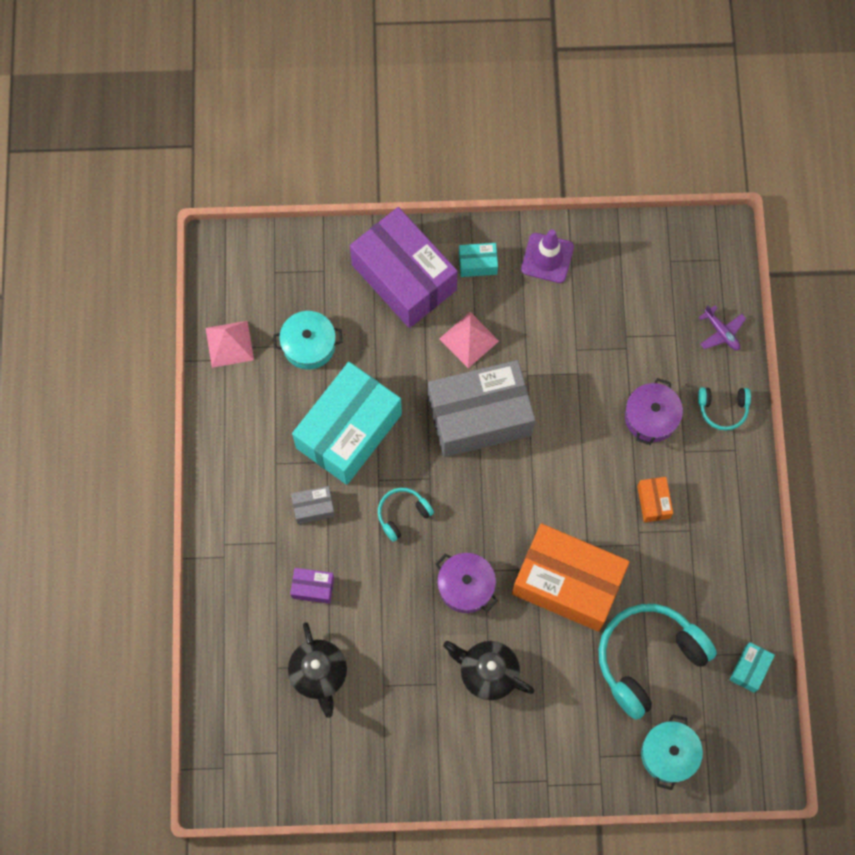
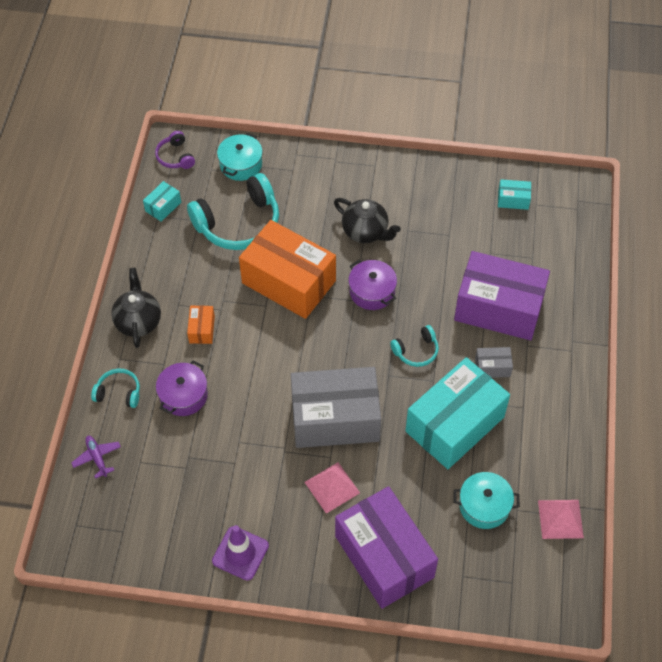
camera: 170 degrees left, 15 degrees down
black teapot [288,622,347,718] -> black teapot moved to [111,268,161,348]
purple box [290,568,334,604] -> purple box [454,251,550,340], size x2.43
turquoise box [459,243,498,277] -> turquoise box moved to [498,179,531,210]
none -> purple headphones [155,131,195,169]

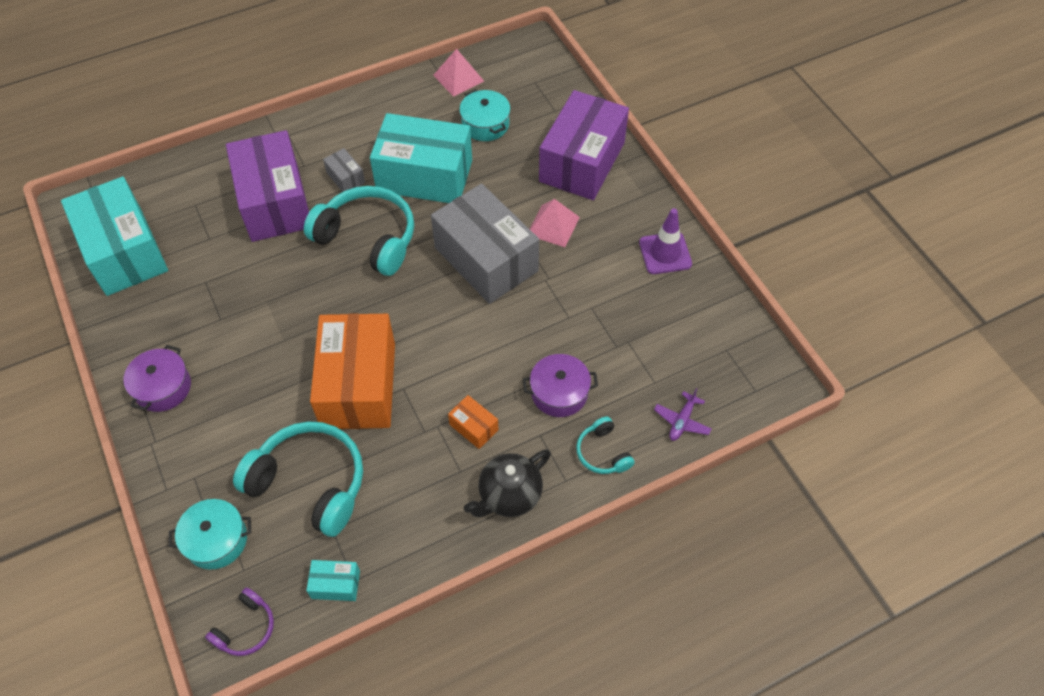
camera: 125 degrees left, 0 degrees up
orange box [187,306,215,344] -> orange box turned 75 degrees clockwise [448,395,499,449]
black teapot [334,198,401,243] -> none
purple pot [348,260,397,310] -> purple pot moved to [123,345,191,412]
turquoise headphones [390,325,439,367] -> turquoise headphones [304,186,414,276], size x2.03
turquoise box [498,179,531,210] -> turquoise box [61,177,168,296], size x2.43

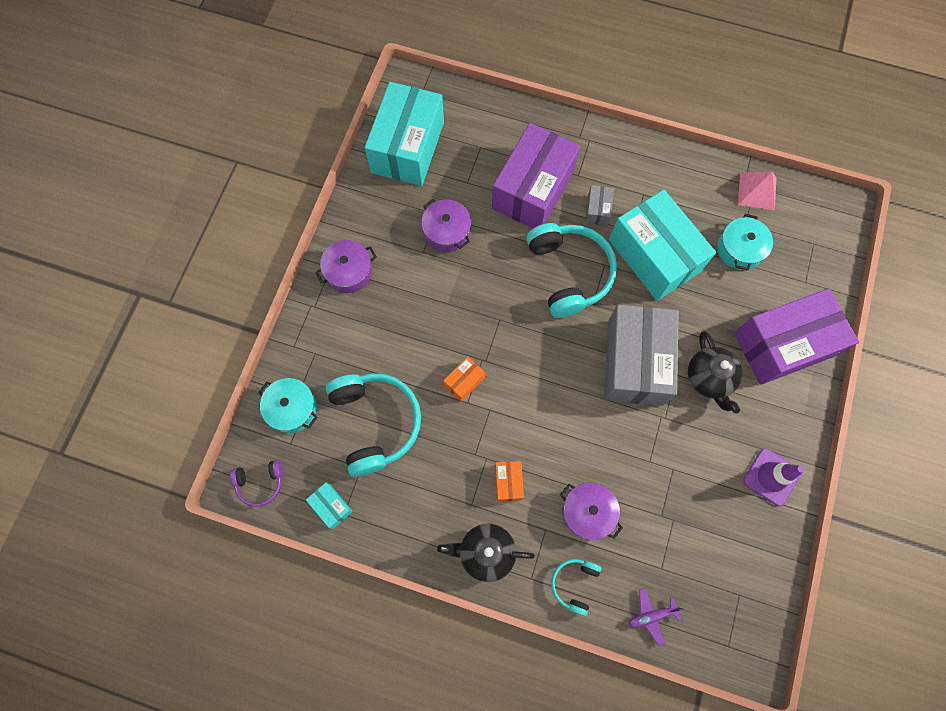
camera: 45 degrees right, 15 degrees up
orange box [310,313,395,429] -> orange box [443,356,485,402], size x0.41
pink pyramid [530,199,580,247] -> black teapot [688,331,742,414]
none -> purple pot [421,199,471,252]

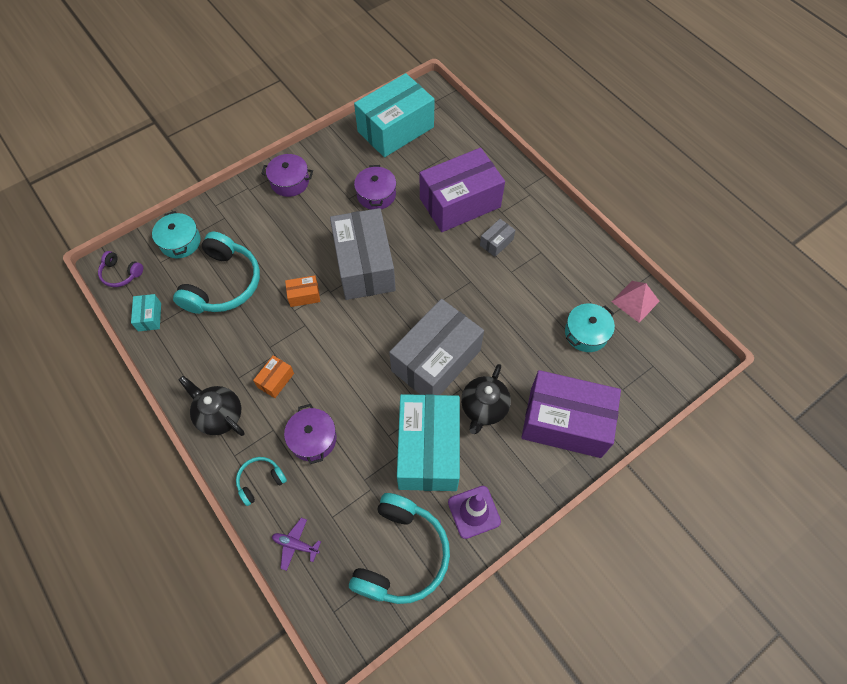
camera: 35 degrees right, 10 degrees down
turquoise headphones [526,223,617,318] -> turquoise headphones moved to [349,493,450,604]
turquoise box [609,190,716,301] -> turquoise box moved to [397,394,460,491]
none -> grey box [330,208,396,300]

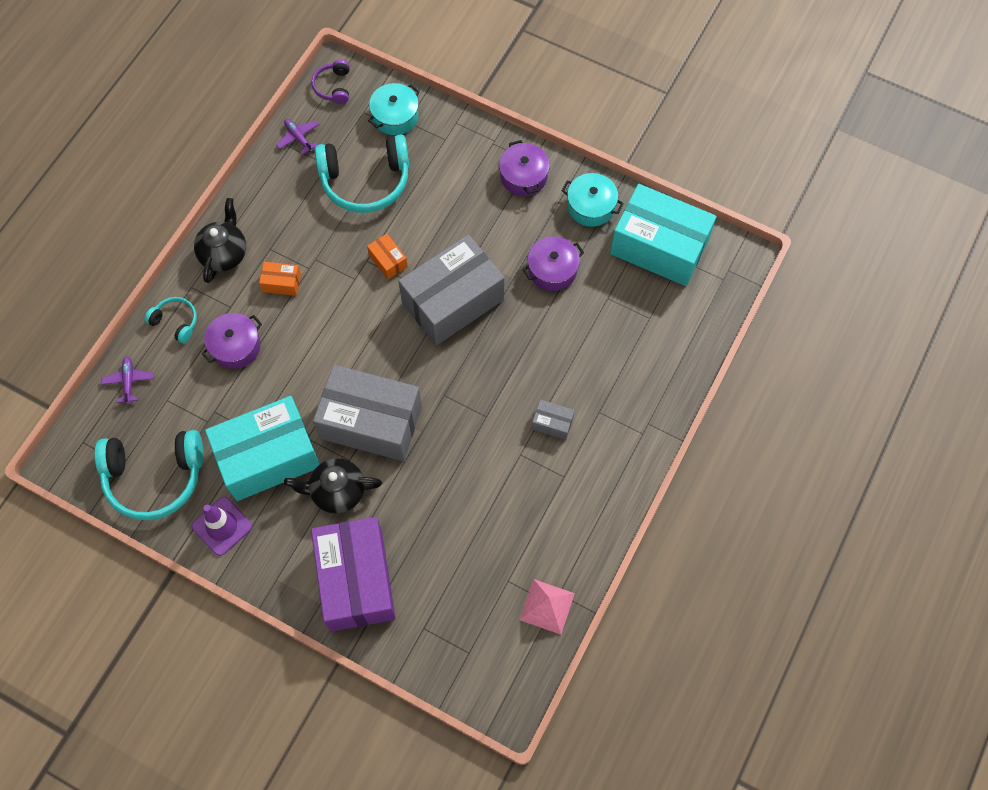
camera: 65 degrees right, 5 degrees up
turquoise box [131,294,161,332] -> purple plane [276,119,319,155]
purple box [420,148,505,232] -> none
turquoise pot [565,303,615,352] -> turquoise pot moved to [562,173,624,227]

